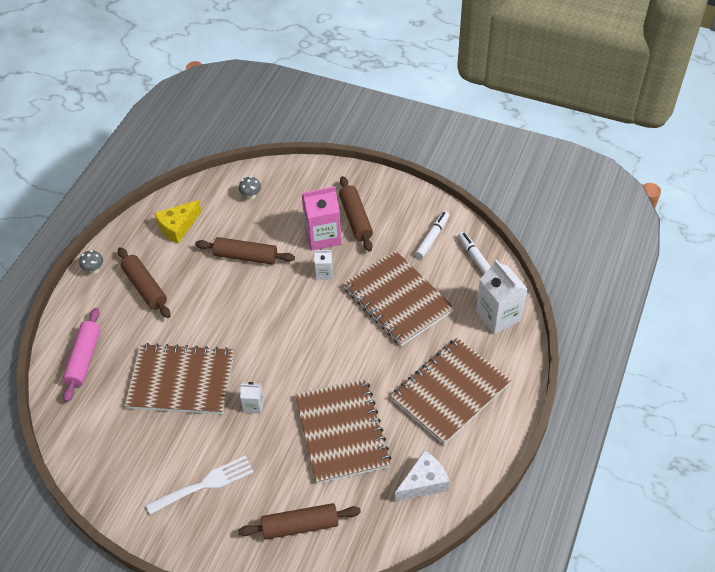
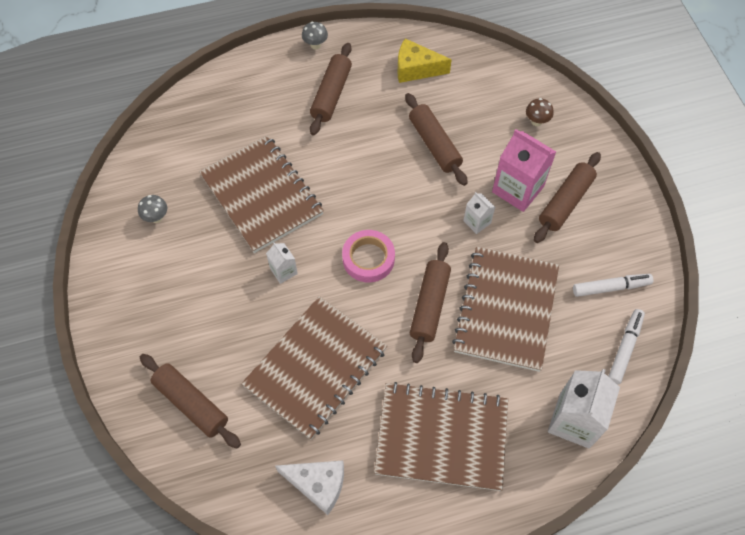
camera: 50 degrees right, 10 degrees up
pink rolling pin [63,308,101,402] -> none
white fork [146,456,254,515] -> none
grey mushroom [239,176,261,200] -> grey mushroom moved to [138,195,167,223]
none -> pink tape [342,230,395,283]
none -> brown rolling pin [410,242,451,363]
none -> brown mushroom [526,98,554,126]

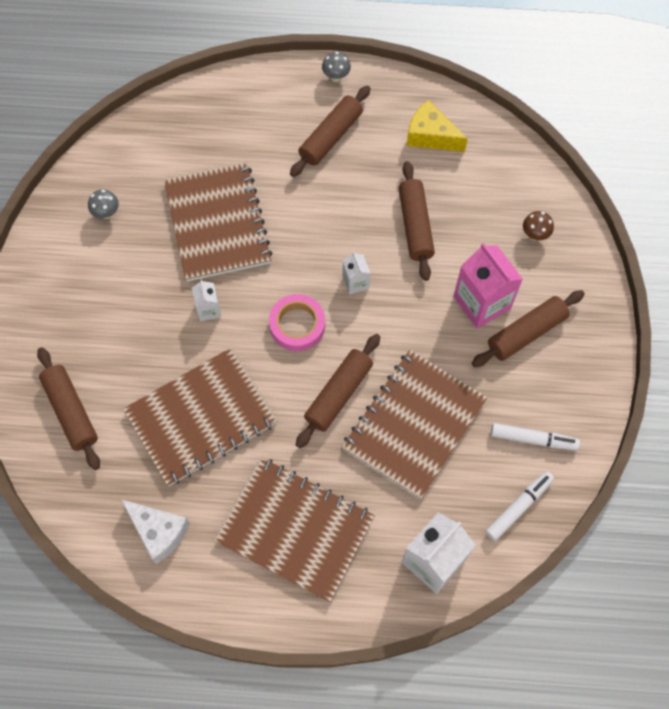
camera: 20 degrees right, 5 degrees up
white carton [463,192,495,234] -> white carton moved to [342,252,370,295]

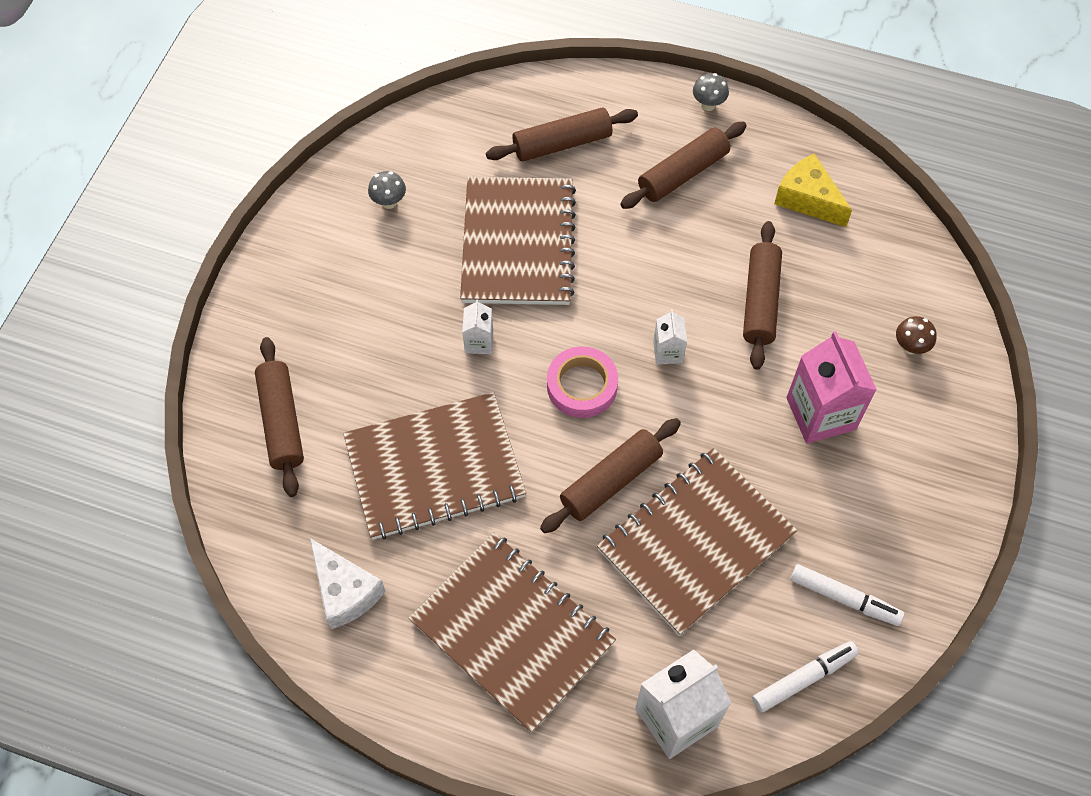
camera: 15 degrees right, 5 degrees down
brown rolling pin [472,290,585,367] -> brown rolling pin moved to [486,107,638,162]

